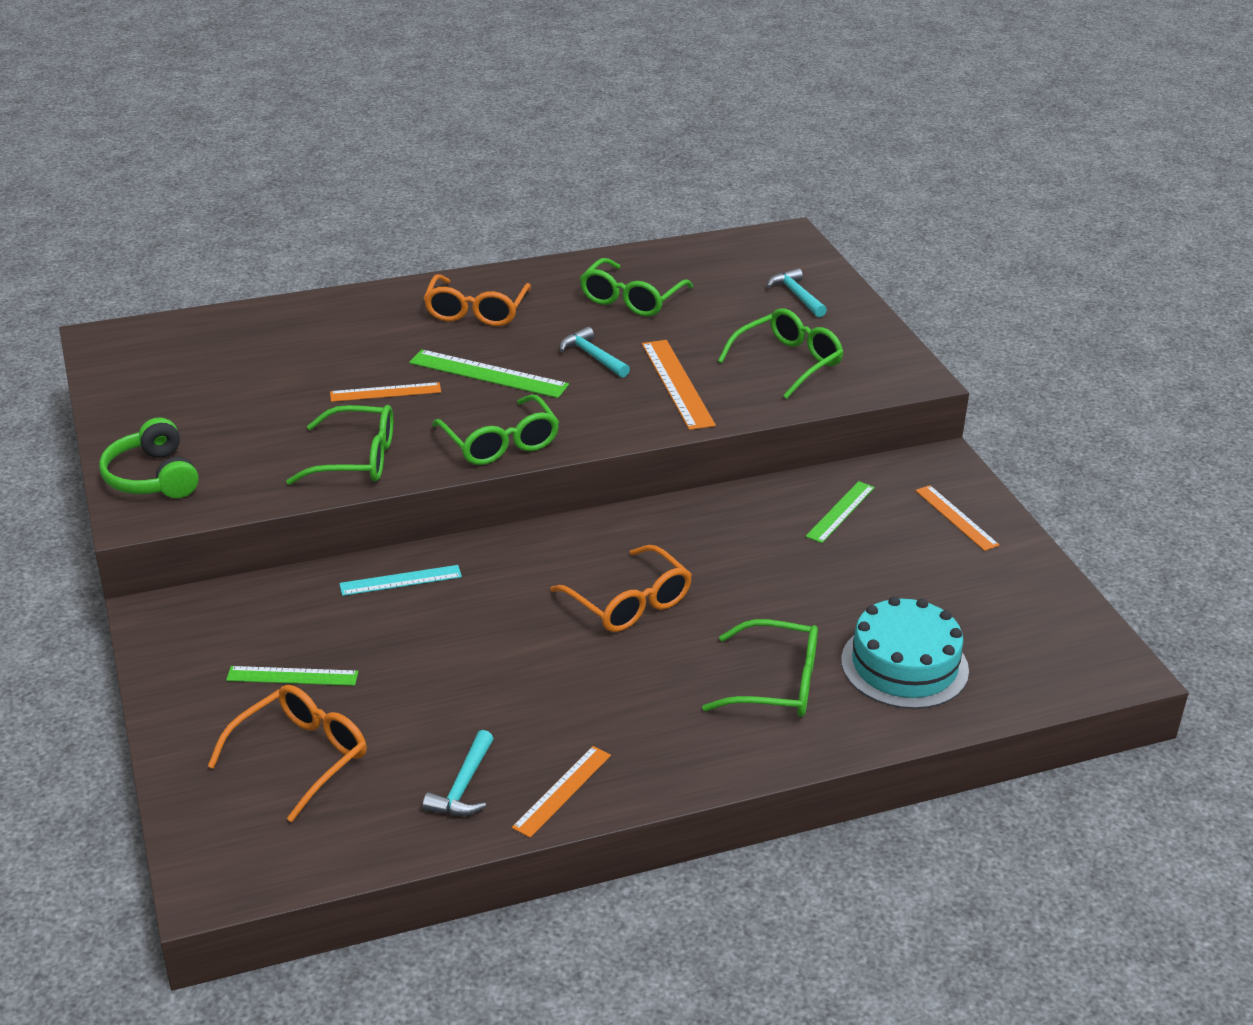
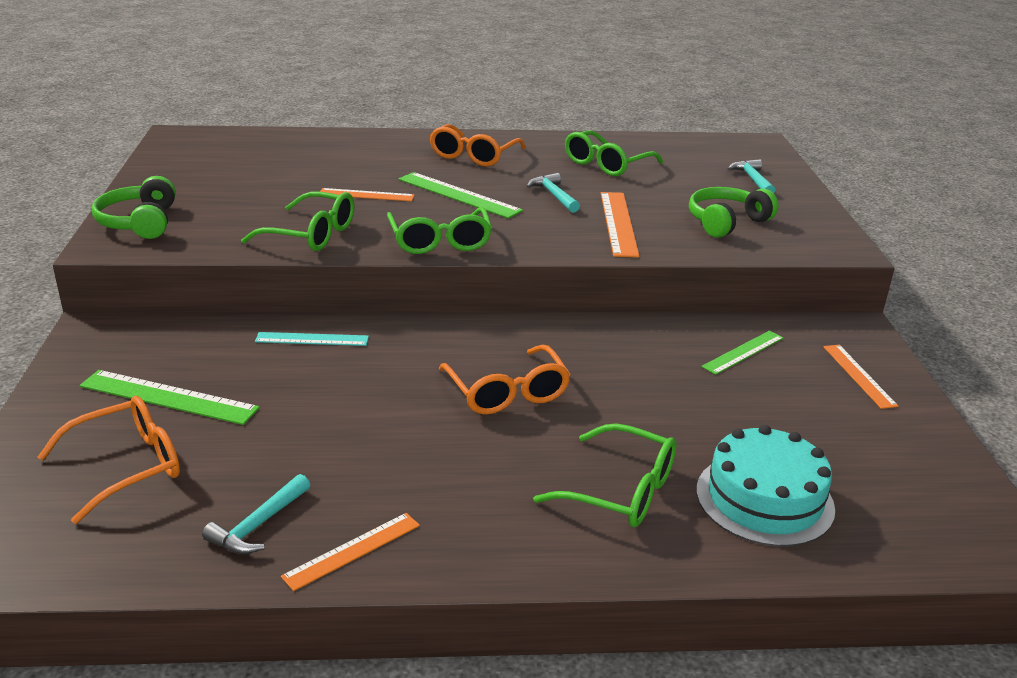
camera: 15 degrees right, 5 degrees down
green ruler [226,666,358,686] -> green ruler [80,370,260,425], size x1.53
green glasses [718,309,843,399] -> green headphones [689,187,779,238]

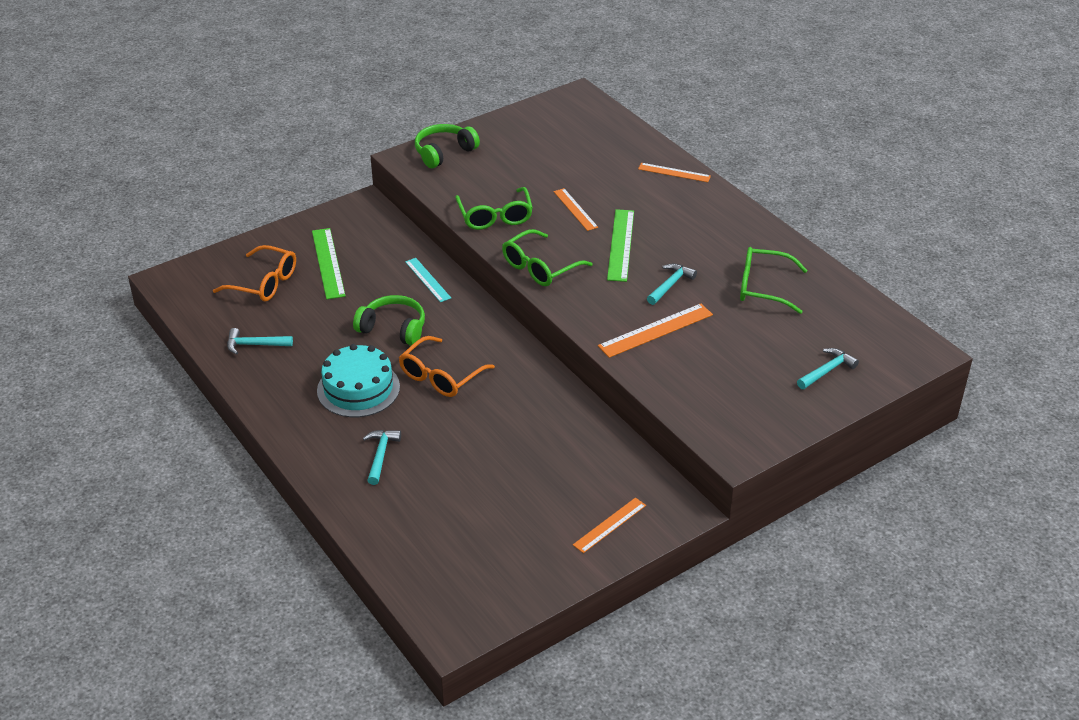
camera: 60 degrees right, 10 degrees up
orange ruler [281,513,420,591] -> orange ruler moved to [638,163,711,182]
orange glasses [430,124,526,167] -> none
green glasses [533,423,677,527] -> turquoise hammer [363,430,401,485]
green headphones [689,187,779,238] -> green headphones moved to [353,295,425,346]
turquoise cake [696,425,835,547] -> turquoise cake moved to [317,344,400,417]
green ruler [701,331,783,375] -> none

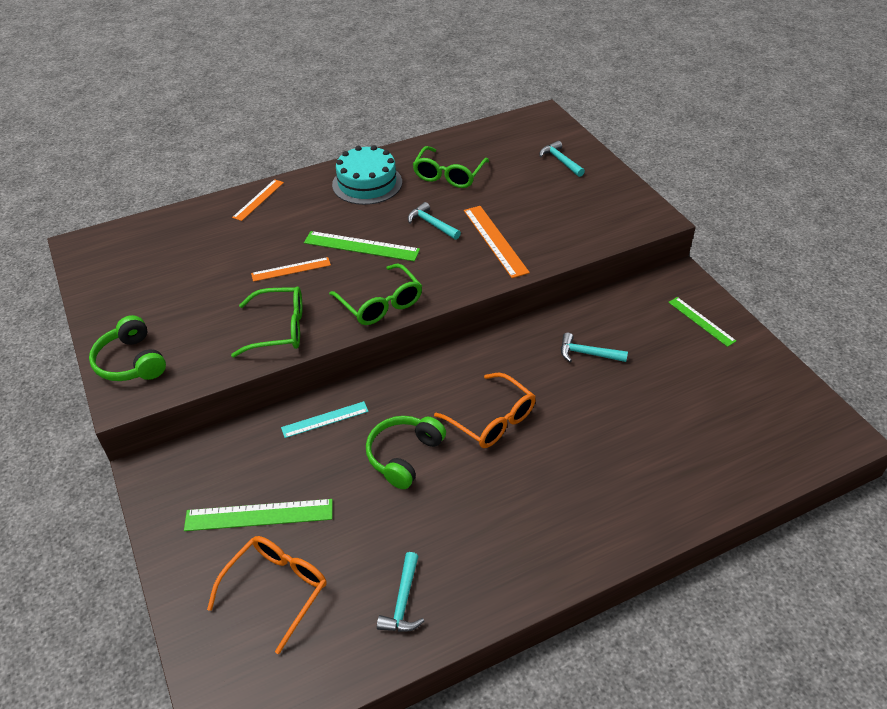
camera: 80 degrees left, 5 degrees up
turquoise cake [317,344,400,417] -> turquoise cake moved to [332,145,402,205]
turquoise hammer [363,430,401,485] -> turquoise hammer moved to [561,333,628,362]
orange ruler [573,498,646,553] -> green ruler [668,297,736,347]

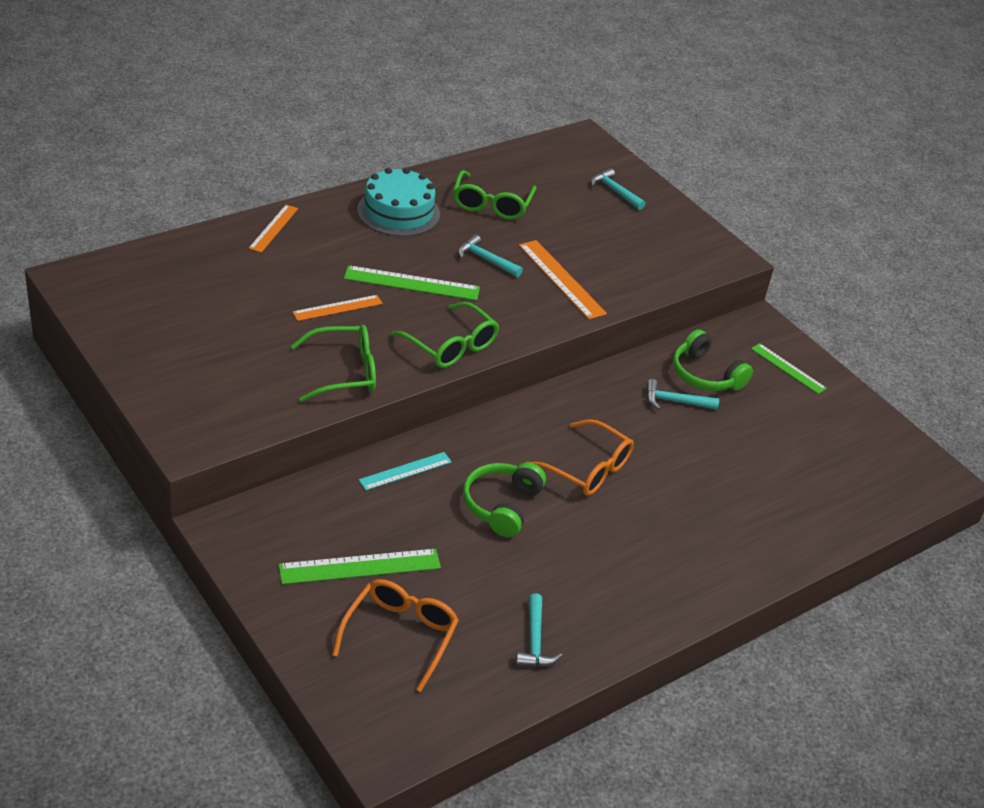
camera: 15 degrees left, 5 degrees down
green headphones [89,315,166,381] -> green headphones moved to [673,329,753,391]

